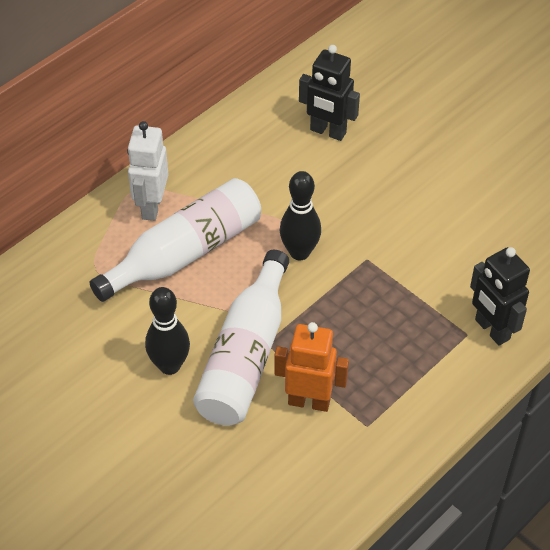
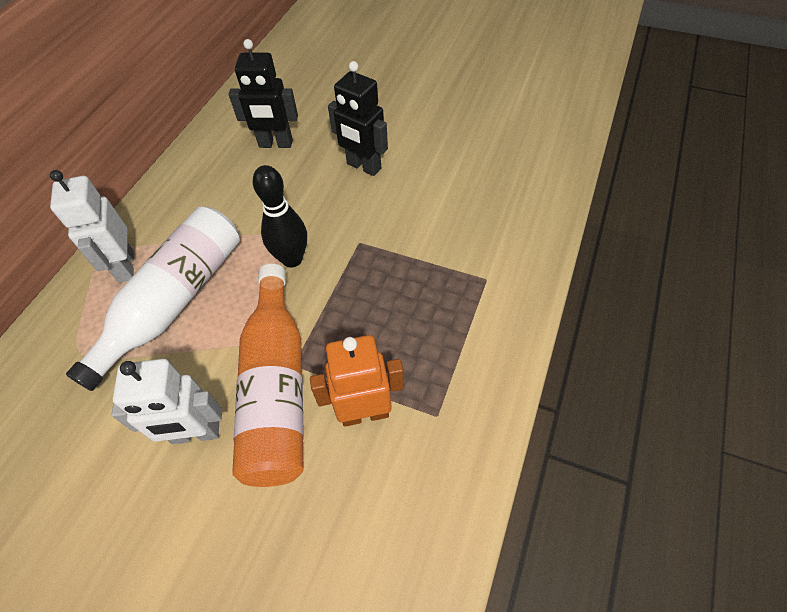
camera: 20 degrees left, 5 degrees up
black bowling pin [145,287,190,375] -> white robot [111,359,222,444]
white bottle [193,250,289,426] -> orange bottle [232,264,304,487]
black robot [470,247,530,346] -> black robot moved to [328,61,388,176]

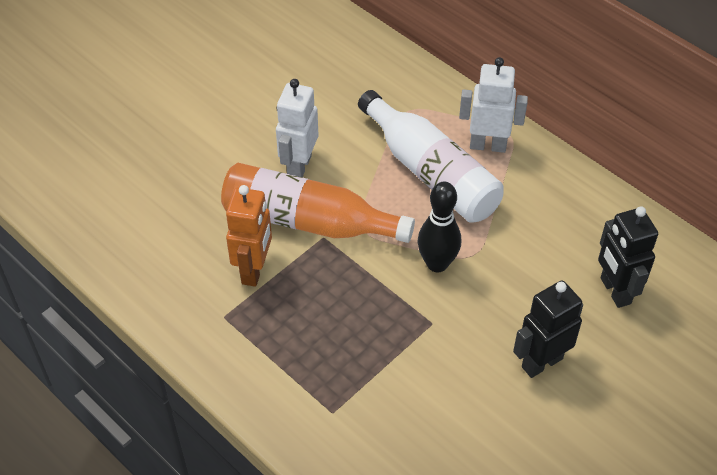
camera: 110 degrees right, 5 degrees down
black robot [229,39,298,148] -> black robot turned 45 degrees counterclockwise [598,206,658,308]

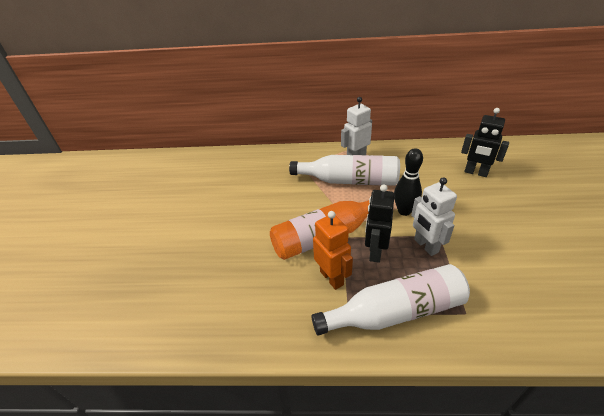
camera: 40 degrees left, 10 degrees down
white robot [276,79,318,177] -> white robot moved to [411,177,457,256]
black robot [513,280,583,378] -> black robot moved to [365,184,394,263]
none -> white bottle [312,264,470,336]

